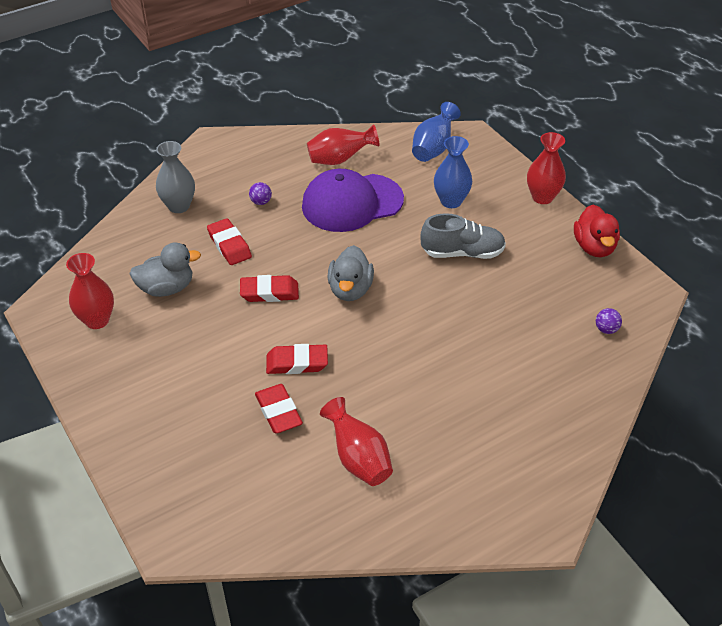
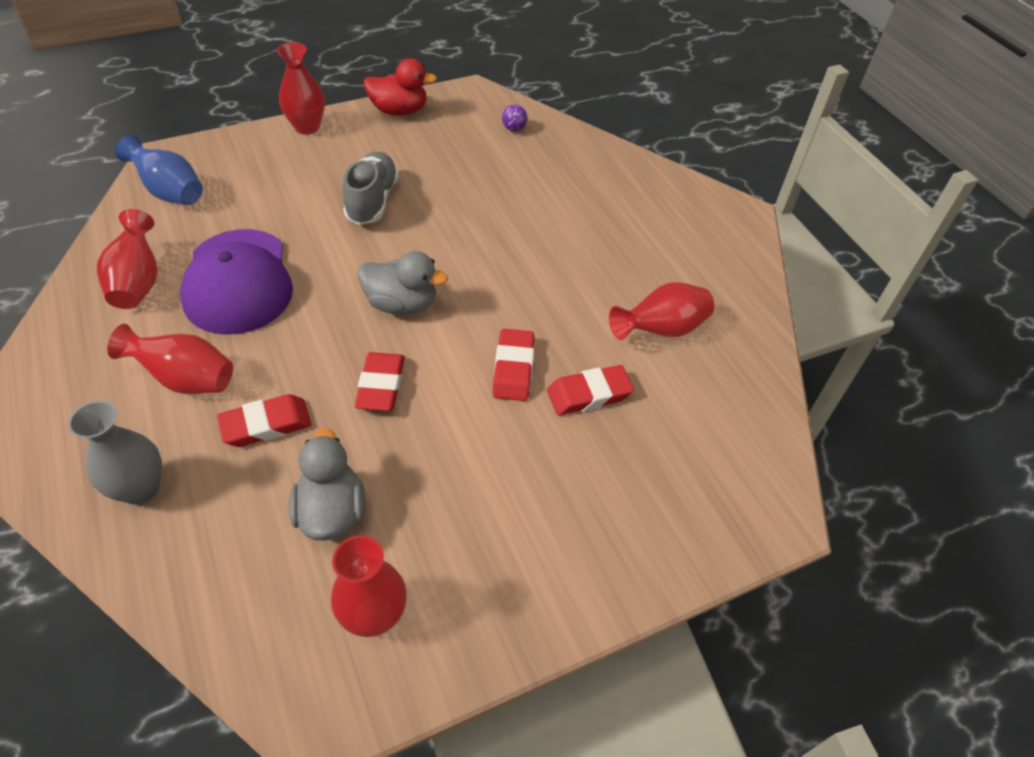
camera: 85 degrees left, 5 degrees up
purple ball [249,182,272,205] -> red vase [108,324,233,394]
blue vase [434,136,472,208] -> none

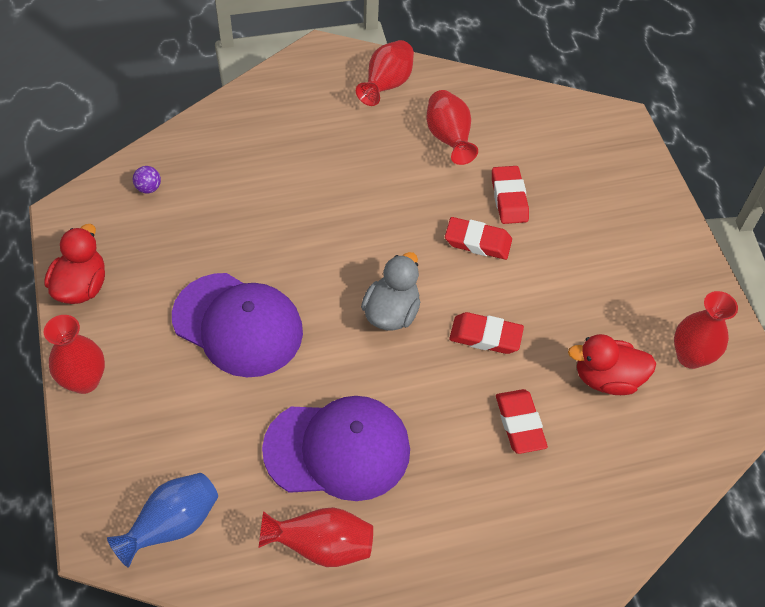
camera: 80 degrees left, 5 degrees up
grey vase [68,401,162,505] -> none
red vase [108,324,233,394] -> red vase moved to [356,40,414,106]
grey duck [289,428,365,541] -> red duck [568,334,657,395]
grey shoe [343,152,399,225] -> purple cap [172,273,303,377]

